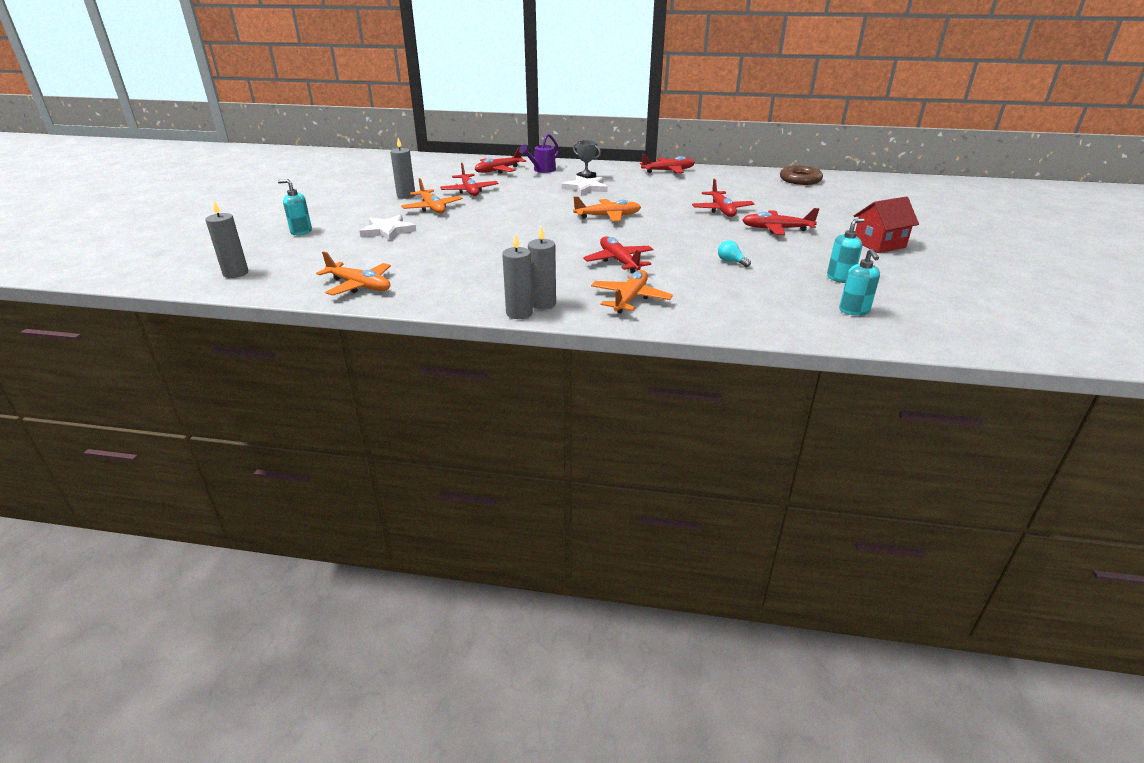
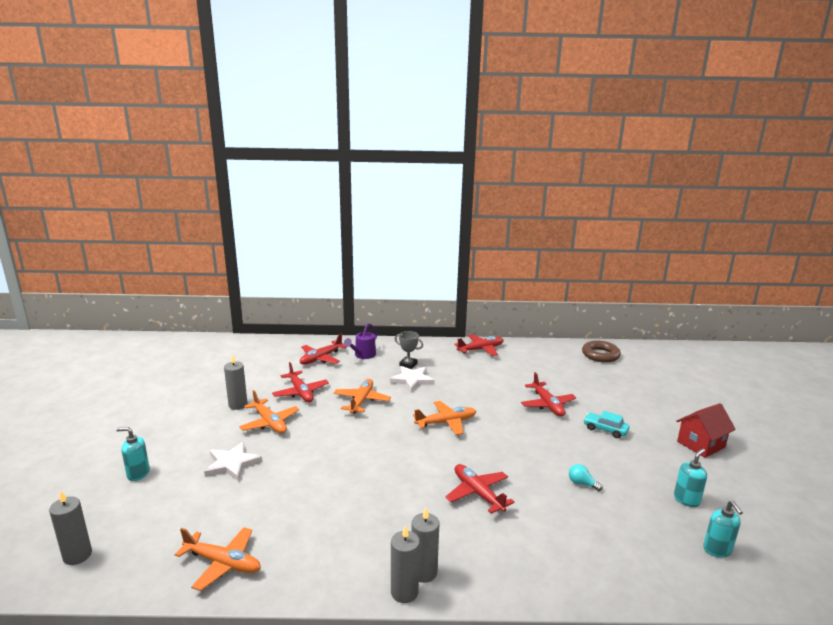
camera: 10 degrees left, 10 degrees down
orange plane [591,270,673,313] -> orange plane moved to [333,379,391,414]
red plane [742,208,819,235] -> turquoise car [583,411,630,438]

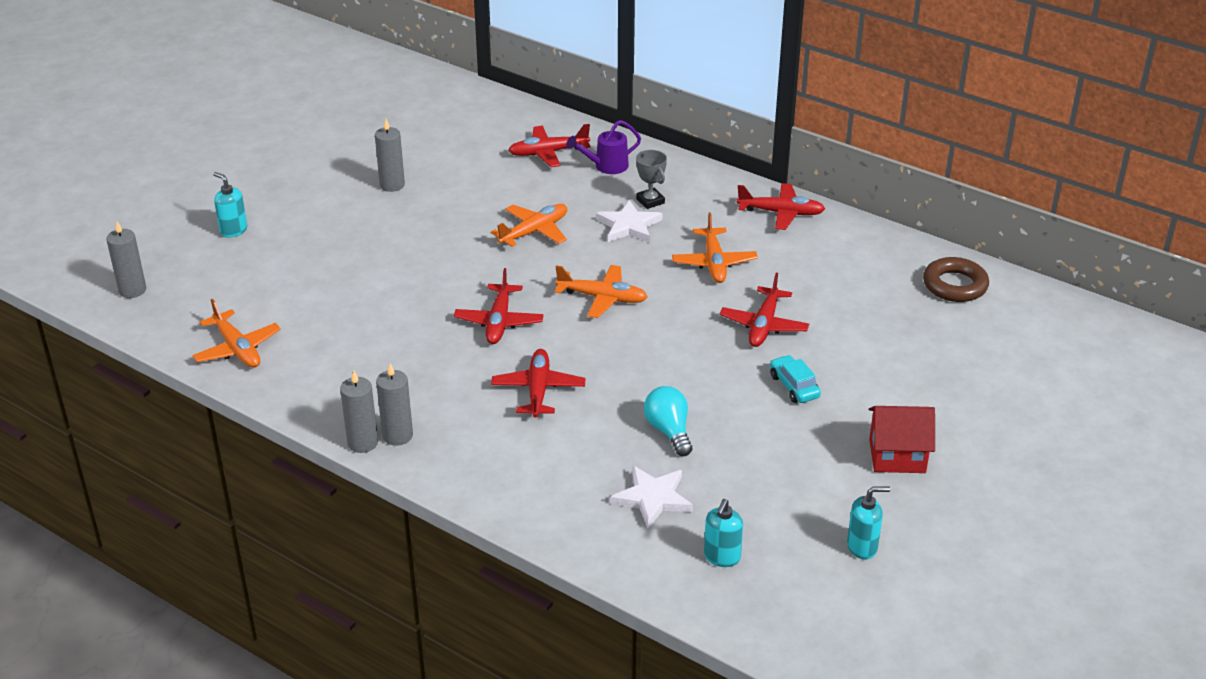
camera: 35 degrees right, 15 degrees up
white star [204,442,262,481] -> white star moved to [610,465,693,529]
orange plane [239,390,299,434] -> orange plane moved to [672,212,758,283]
red plane [272,362,329,402] -> red plane moved to [454,268,544,344]
turquoise light bulb [569,464,603,491] -> turquoise light bulb [644,386,692,456], size x1.63
turquoise soap dispenser [674,448,707,507] -> turquoise soap dispenser moved to [847,486,890,559]

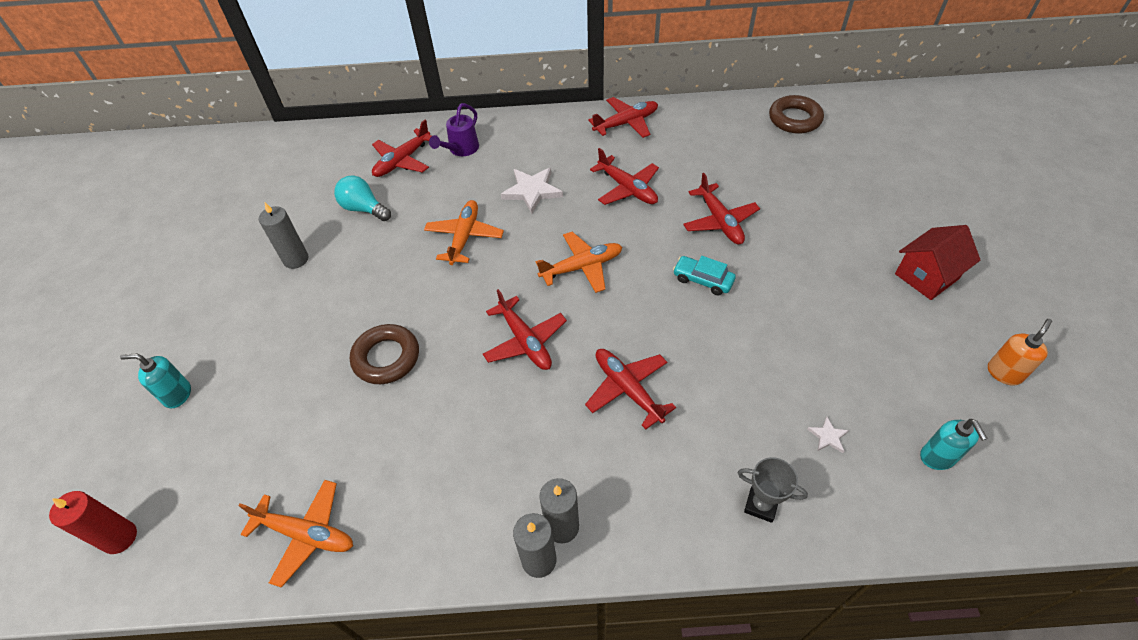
camera: 35 degrees left, 15 degrees up
grey candle [106,221,146,298] -> red candle [49,491,137,554]
white star [610,465,693,529] -> white star [807,417,849,453], size x0.48
grey trophy [636,150,667,209] -> grey trophy moved to [738,457,808,523]
turquoise light bulb [644,386,692,456] -> turquoise light bulb moved to [334,175,391,221]
orange plane [672,212,758,283] -> red plane [590,148,659,205]
turquoise car [770,355,821,403] -> turquoise car moved to [673,256,736,295]
turquoise soap dispenser [847,486,890,559] -> orange soap dispenser [988,319,1052,386]
none -> brown ring [350,324,419,384]

